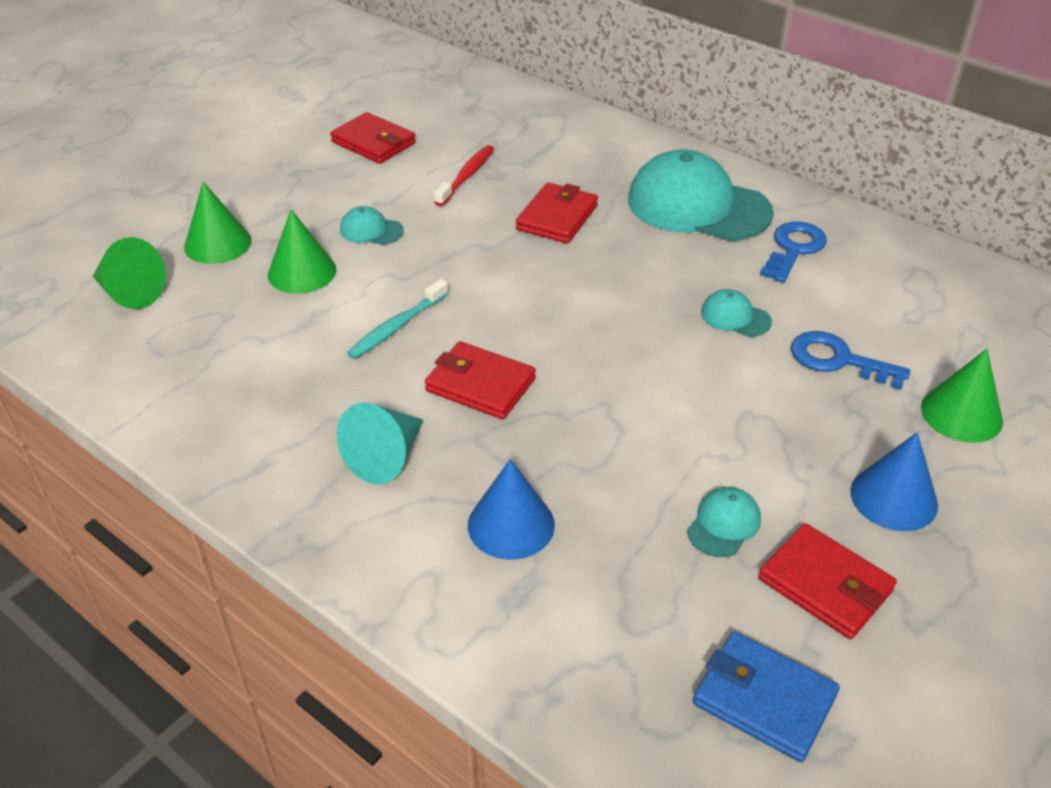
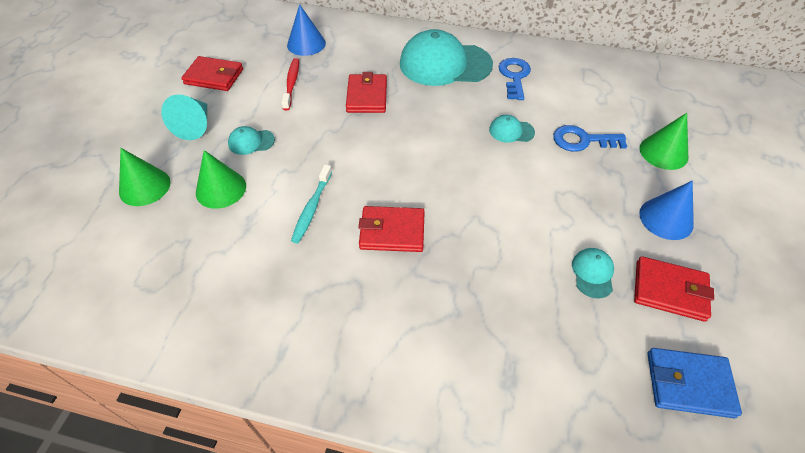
camera: 25 degrees left, 10 degrees up
green cone [93,237,166,309] -> none
turquoise cone [337,403,423,484] -> turquoise cone moved to [161,94,207,140]
blue cone [468,459,555,560] -> blue cone moved to [287,4,326,56]

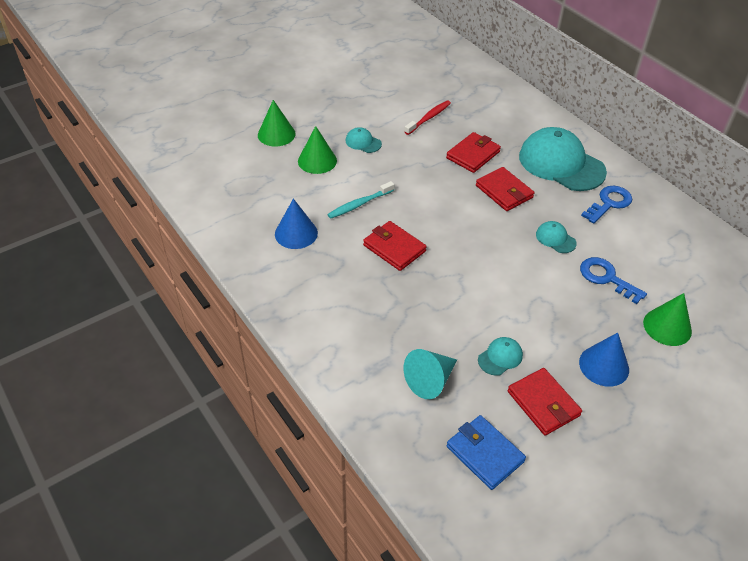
camera: 40 degrees right, 5 degrees down
turquoise cone [161,94,207,140] -> turquoise cone moved to [404,349,457,399]
red wallet [181,56,243,91] -> red wallet moved to [476,167,534,211]
blue cone [287,4,326,56] -> blue cone moved to [275,198,318,249]

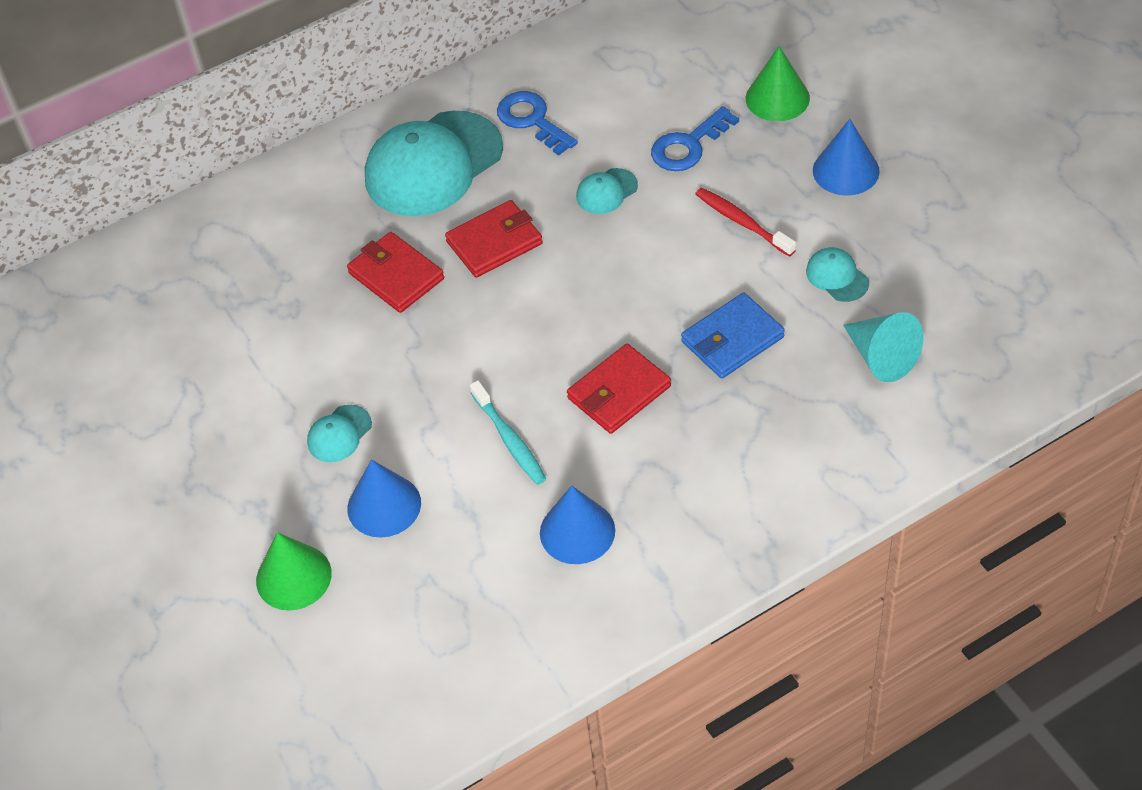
camera: 80 degrees left, 5 degrees up
green cone [298,126,337,174] -> blue cone [347,459,421,538]
red toothbrush [404,100,451,135] -> red toothbrush moved to [695,187,796,257]
blue wallet [447,415,526,490] -> blue wallet moved to [681,293,785,379]
red wallet [508,368,582,436] -> none

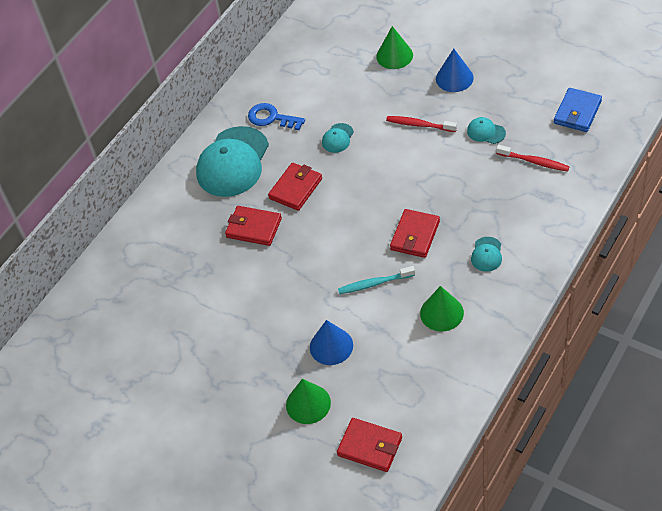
camera: 25 degrees left, 0 degrees up
turquoise cap [307,405,372,462] -> turquoise cap moved to [471,237,502,272]
turquoise toothbrush [470,380,546,485] -> turquoise toothbrush turned 135 degrees clockwise [338,266,415,294]
blue cone [540,485,615,564] -> green cone [420,286,464,331]
blue key [651,106,739,171] -> none
blue wallet [681,293,785,379] -> blue wallet moved to [554,88,602,132]
turquoise cone [843,312,923,382] -> red toothbrush [496,145,570,172]
none -> red wallet [337,418,402,472]

